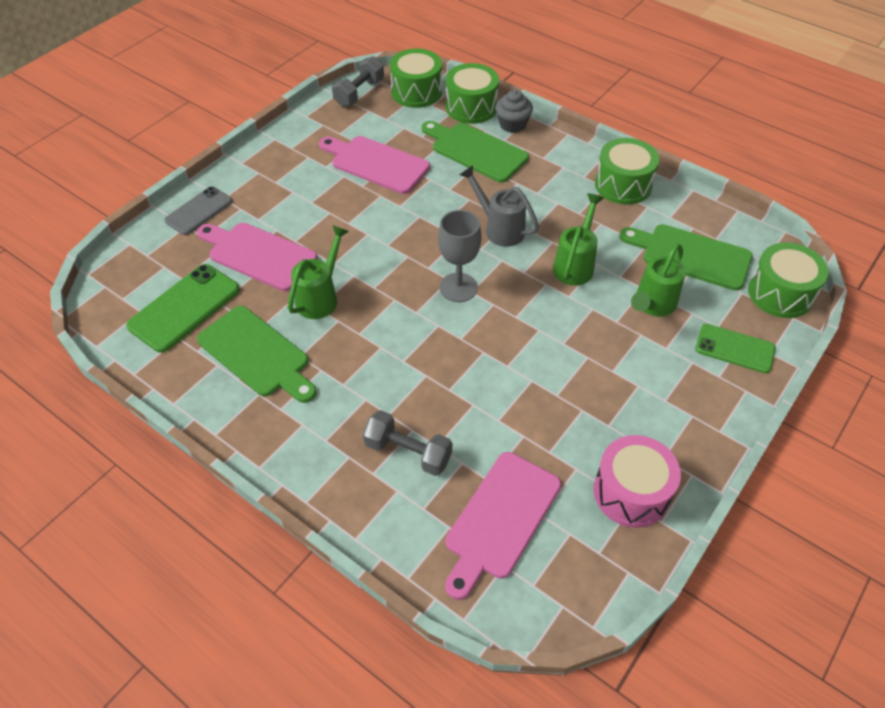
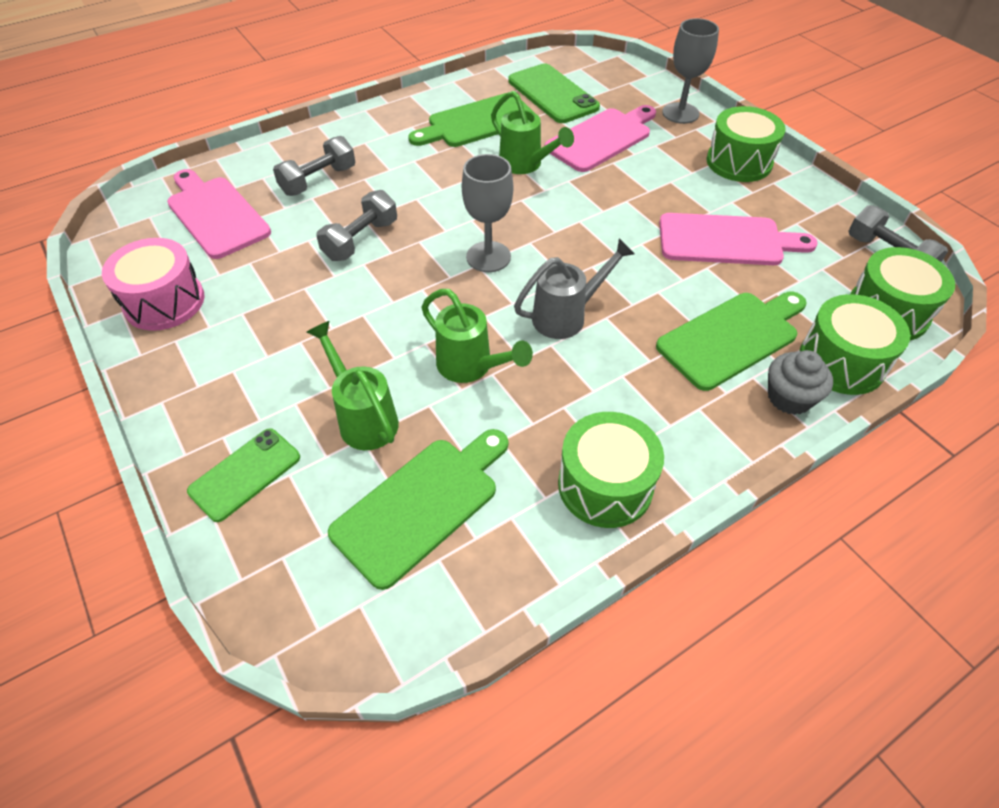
camera: 110 degrees right, 0 degrees up
grey phone [164,186,233,235] -> grey goblet [662,18,719,124]
pink cutting board [319,136,430,194] -> pink cutting board turned 45 degrees clockwise [659,213,818,265]
green drum [748,242,829,318] -> green drum moved to [707,106,786,182]
none -> grey dumbbell [316,190,397,261]

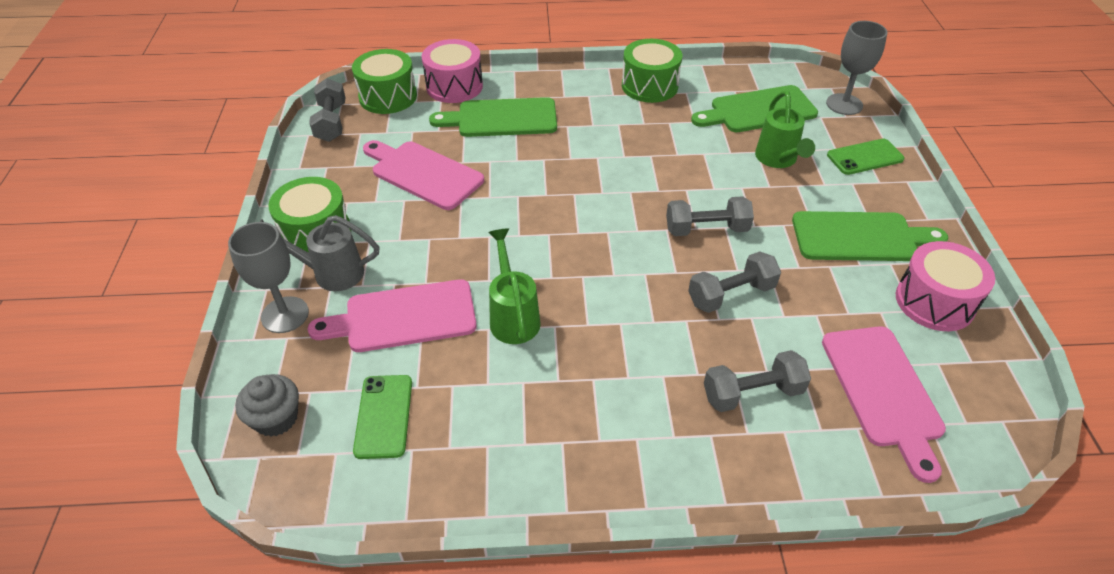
camera: 150 degrees left, 5 degrees down
green cutting board [408,93,533,147] -> green cutting board moved to [792,211,949,261]
green watering can [421,289,533,383] -> none
grey goblet [462,154,513,272] -> grey goblet moved to [826,21,888,115]
green phone [508,64,600,123] -> green phone [353,375,412,459], size x0.66
grey watering can [514,238,635,339] -> grey watering can moved to [260,215,379,291]
grey cupcake [768,350,833,415] -> grey cupcake moved to [235,374,299,437]
green drum [800,294,910,395] -> pink drum [422,39,483,103]
none -> grey dumbbell [666,196,754,236]

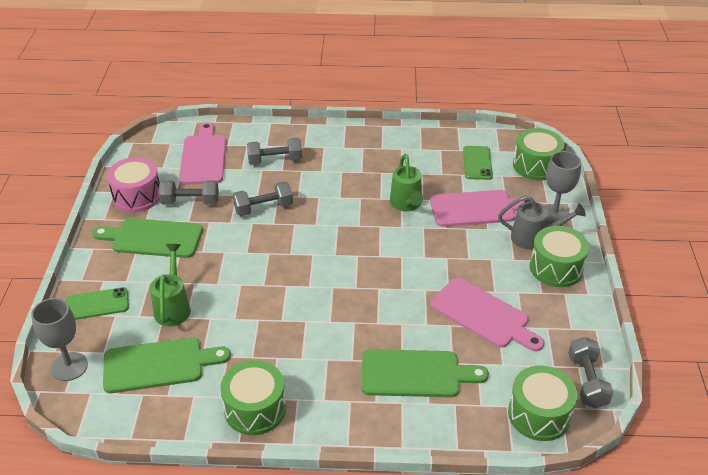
camera: 175 degrees left, 5 degrees down
grey cupcake [235,374,299,437] -> green drum [513,128,564,180]
pink drum [422,39,483,103] -> none
grey dumbbell [666,196,754,236] -> grey dumbbell moved to [159,180,219,205]

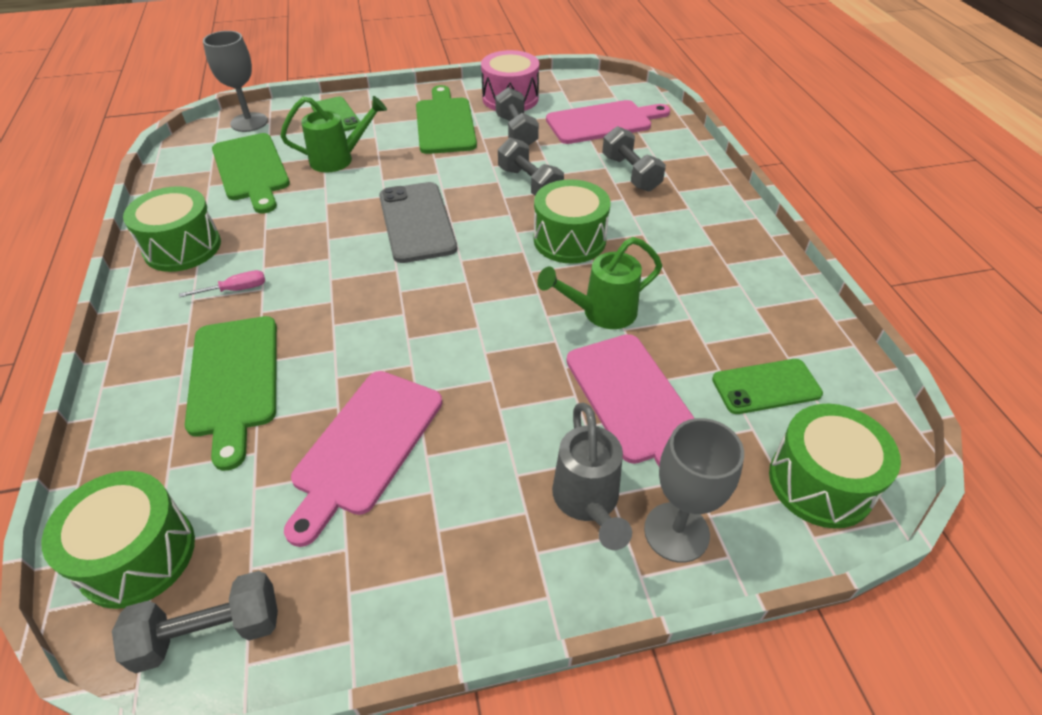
camera: 75 degrees right, 5 degrees up
green drum [530,226,589,287] -> green drum moved to [534,179,610,264]
none -> pink screwdriver [179,270,265,297]
none -> grey phone [379,182,457,263]

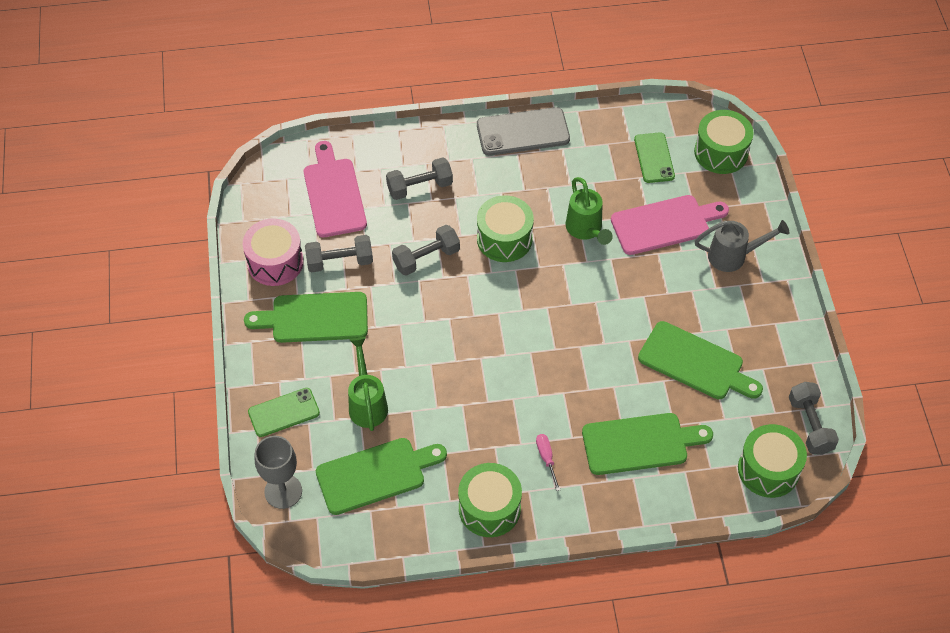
camera: 85 degrees left, 10 degrees up
pink cutting board [284,371,442,547] -> green cutting board [638,321,763,399]
grey phone [379,182,457,263] -> grey phone moved to [477,107,570,156]
grey goblet [644,418,744,563] -> none

